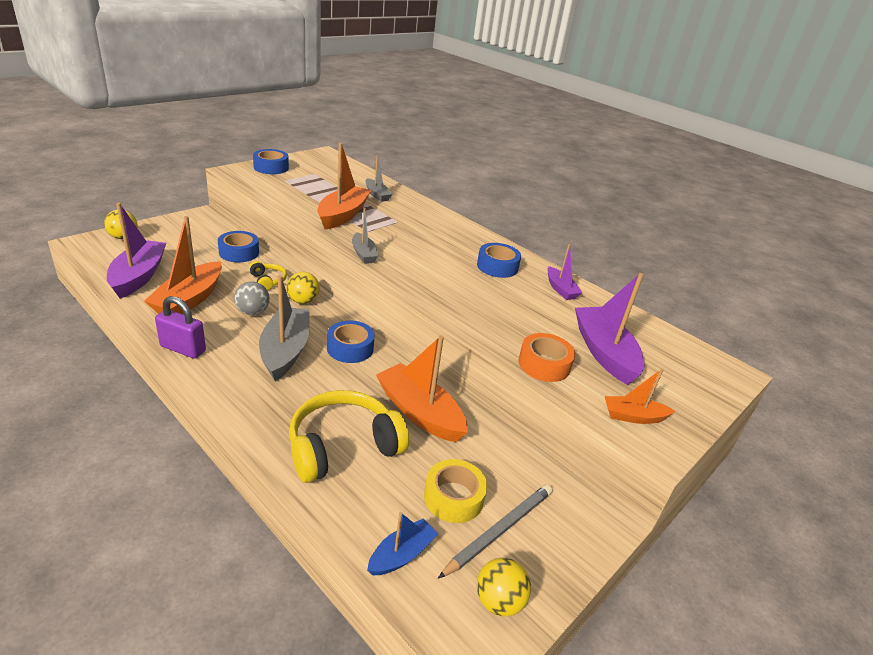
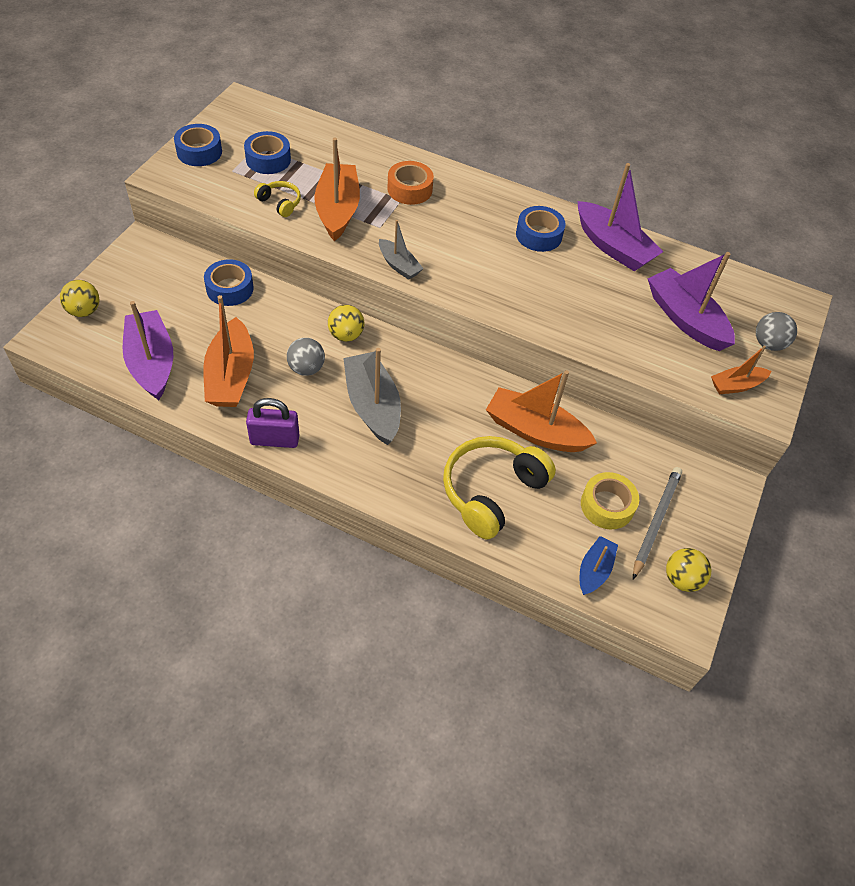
camera: 20 degrees left, 20 degrees up
yellow headphones [249,261,287,291] -> yellow headphones moved to [254,181,301,217]
blue tape [327,321,375,363] -> blue tape moved to [244,131,291,174]
grey boat [365,155,393,202] -> none
orange tape [518,333,575,382] -> orange tape moved to [387,161,434,205]
purple boat [547,244,583,300] -> purple boat [578,163,664,271], size x1.80
none -> grey ball [756,312,797,351]

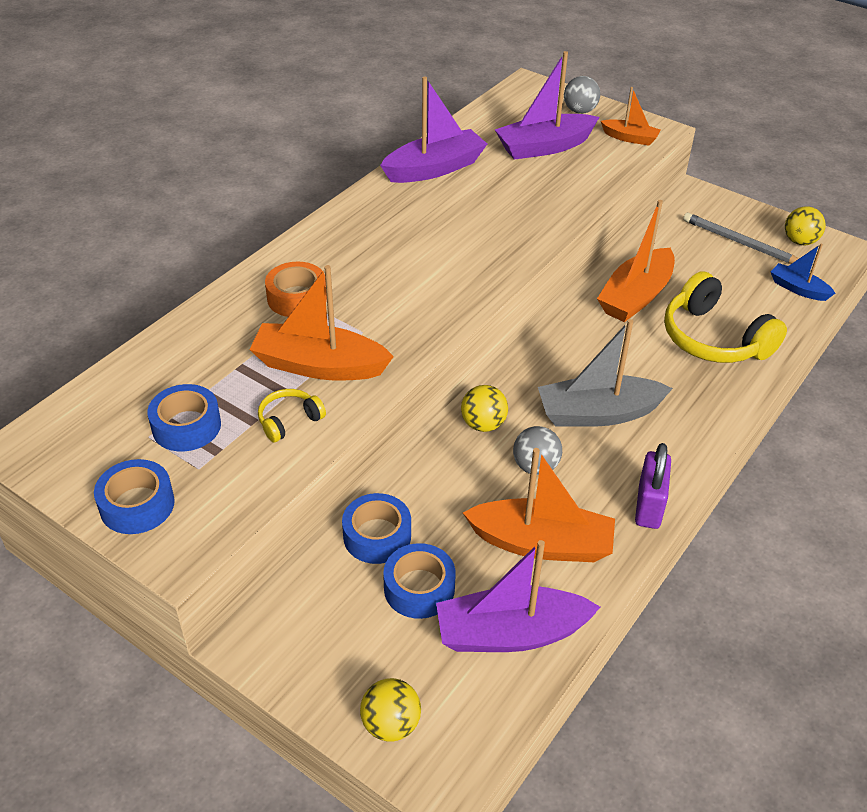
camera: 75 degrees left, 10 degrees down
grey boat [379,220,424,280] -> none
blue tape [516,206,566,252] -> blue tape moved to [383,543,456,619]
yellow tape [581,472,639,529] -> none
orange boat [711,346,771,395] -> orange boat turned 60 degrees counterclockwise [601,87,660,146]

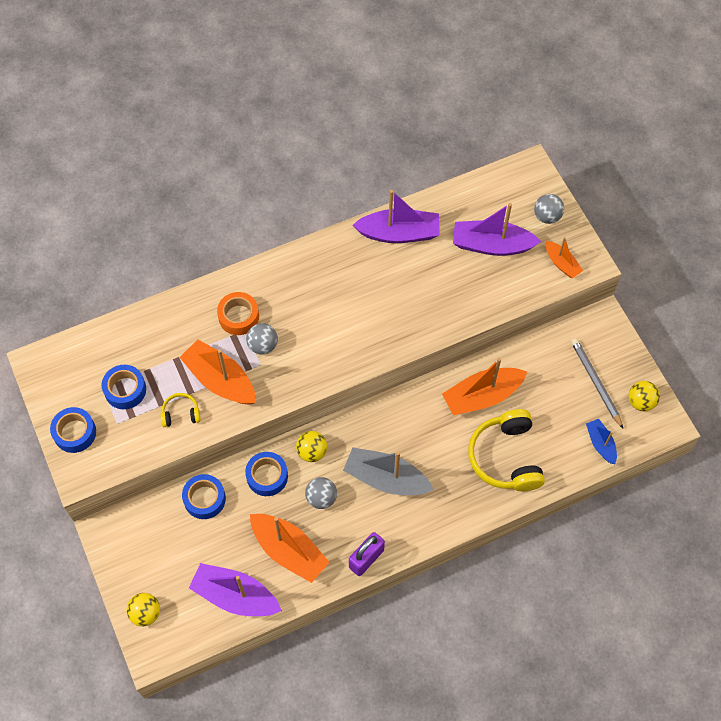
camera: 30 degrees right, 20 degrees up
blue tape [383,543,456,619] -> blue tape moved to [245,452,288,496]
none -> grey ball [246,323,278,355]

